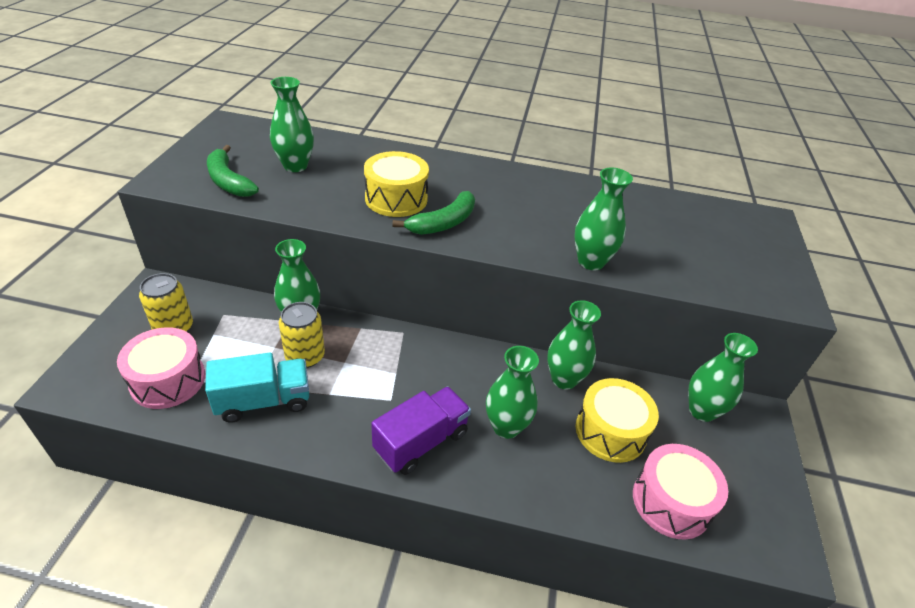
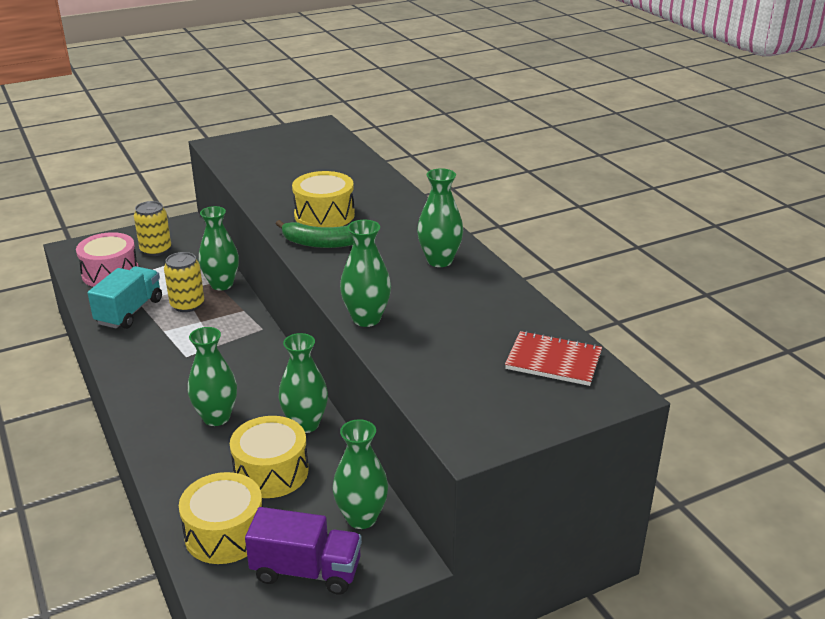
camera: 55 degrees right, 10 degrees down
turquoise truck [205,352,309,423] -> turquoise truck turned 105 degrees counterclockwise [87,266,162,329]
green banana [207,145,259,197] -> none
green vase [270,77,314,172] -> green vase moved to [417,168,463,267]
purple truck [371,386,471,475] -> purple truck moved to [245,507,362,594]
pink drum [633,444,728,540] -> yellow drum [179,472,263,564]
none -> red notebook [505,331,602,386]

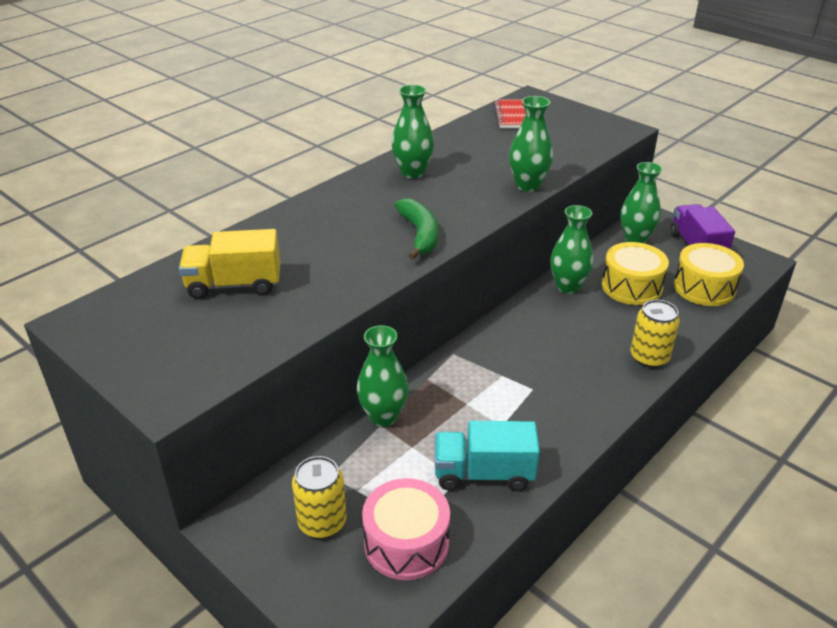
camera: 110 degrees left, 5 degrees up
yellow can [164,252,204,312] -> yellow can moved to [631,300,680,368]
green vase [188,327,237,426] -> none
yellow drum [292,171,355,227] -> none
none -> yellow truck [179,229,280,299]

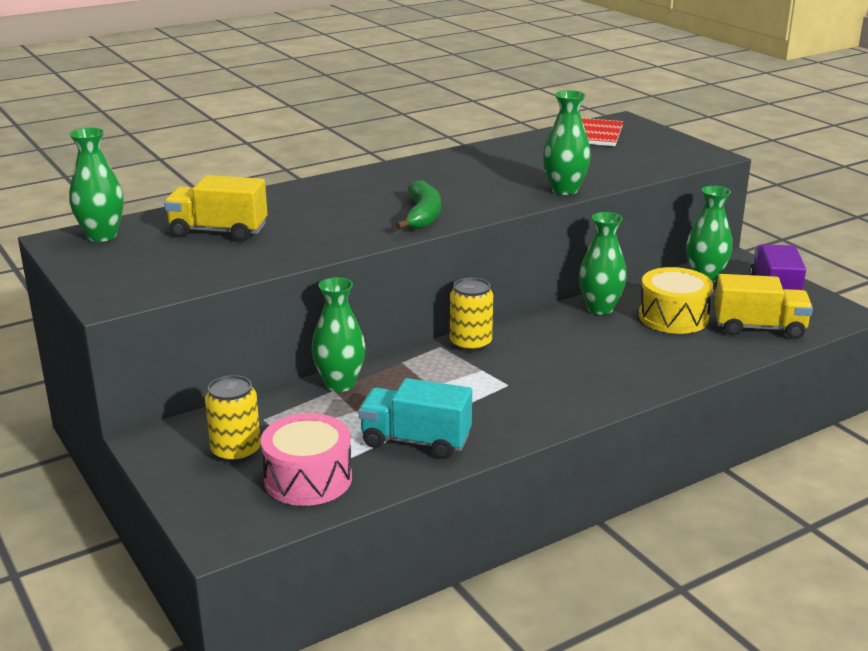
camera: 15 degrees right, 10 degrees down
green vase [392,85,434,178] -> green vase moved to [69,128,123,242]
yellow can [631,300,680,368] -> yellow can moved to [450,277,493,352]
yellow drum [674,243,744,306] -> yellow truck [714,274,813,339]

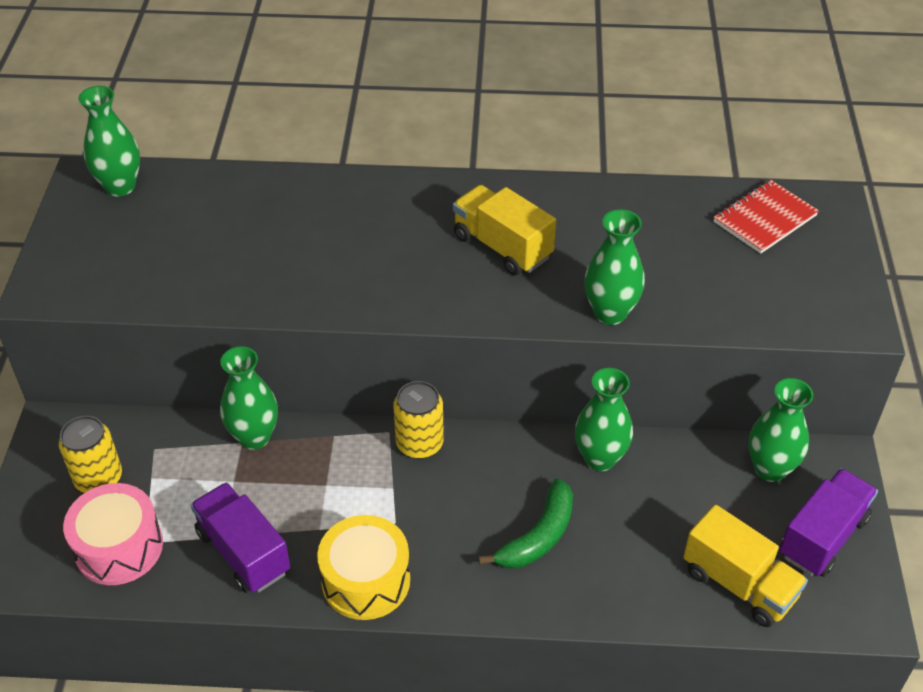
camera: 35 degrees right, 20 degrees up
yellow truck [164,175,268,242] -> yellow truck moved to [453,185,556,275]
turquoise truck [359,378,472,459] -> purple truck [190,482,290,593]
green banana [396,181,441,230] -> green banana moved to [478,478,573,568]
yellow drum [639,267,713,334] -> yellow drum moved to [317,515,410,620]

